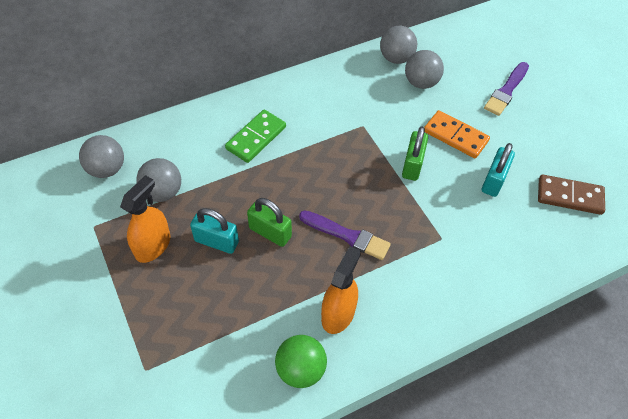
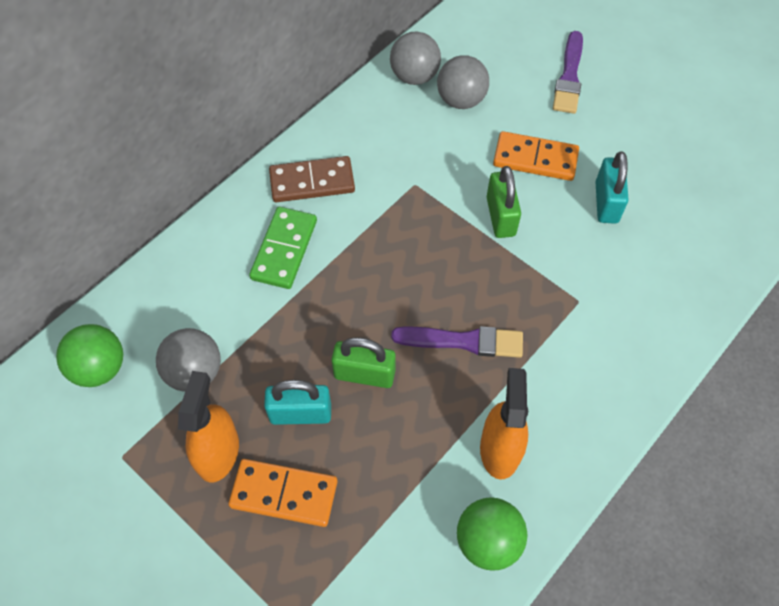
camera: 20 degrees left, 5 degrees up
grey ball [79,135,124,178] -> green ball [56,324,123,387]
brown domino [538,174,605,215] -> brown domino moved to [269,156,355,202]
none -> orange domino [229,459,337,527]

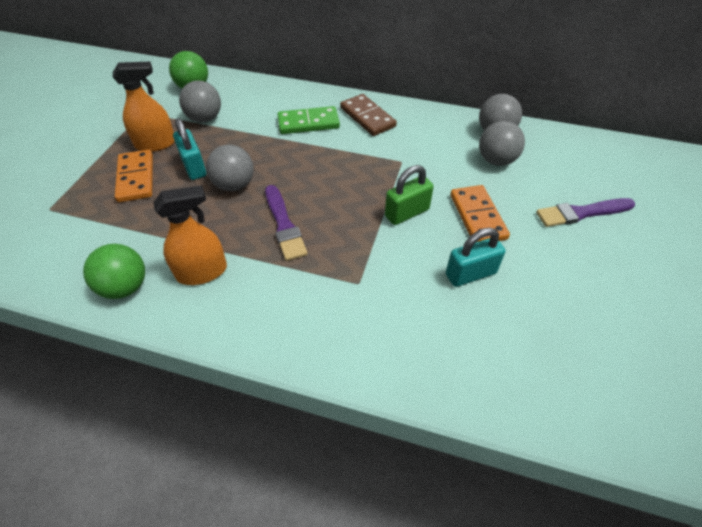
camera: 65 degrees right, 10 degrees down
green padlock [331,337,396,388] -> grey ball [206,145,254,191]

